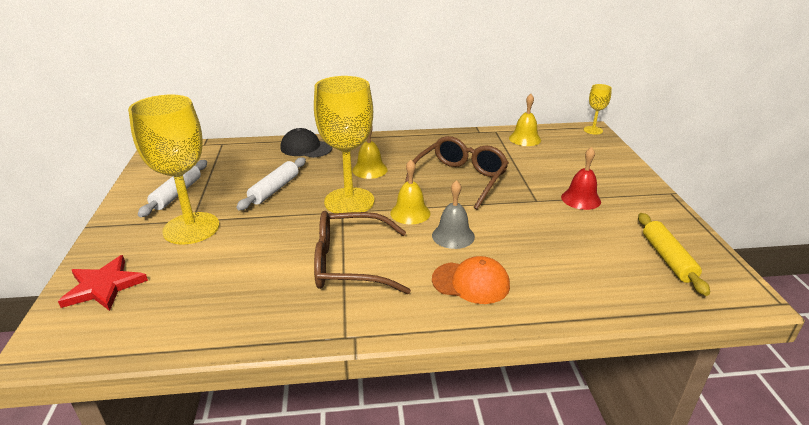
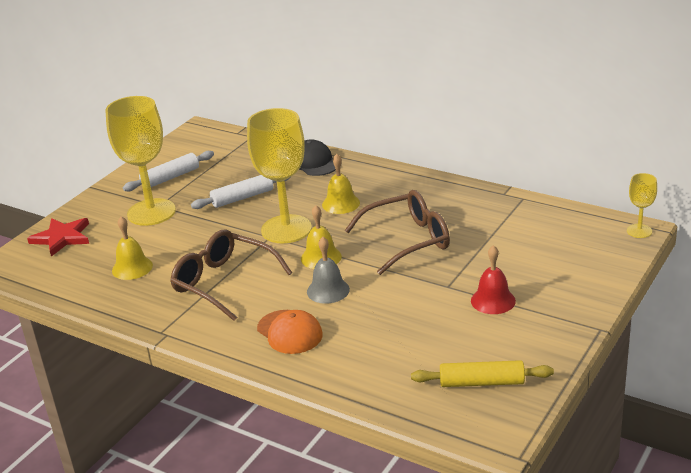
camera: 40 degrees right, 0 degrees up
yellow bell [509,94,541,146] -> yellow bell moved to [112,216,153,280]
yellow rolling pin [638,213,710,296] -> yellow rolling pin turned 60 degrees clockwise [411,360,554,387]

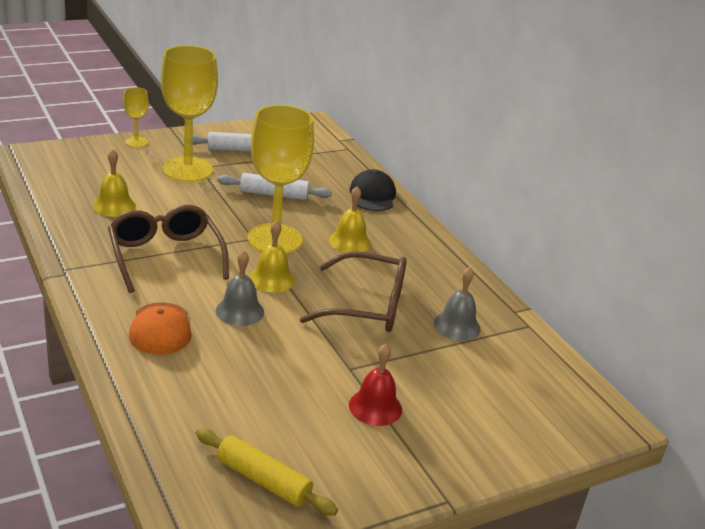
camera: 25 degrees right, 0 degrees up
red star [27,218,89,256] -> none
yellow goblet [627,173,657,238] -> yellow goblet moved to [123,87,149,148]
none -> grey bell [434,267,481,341]

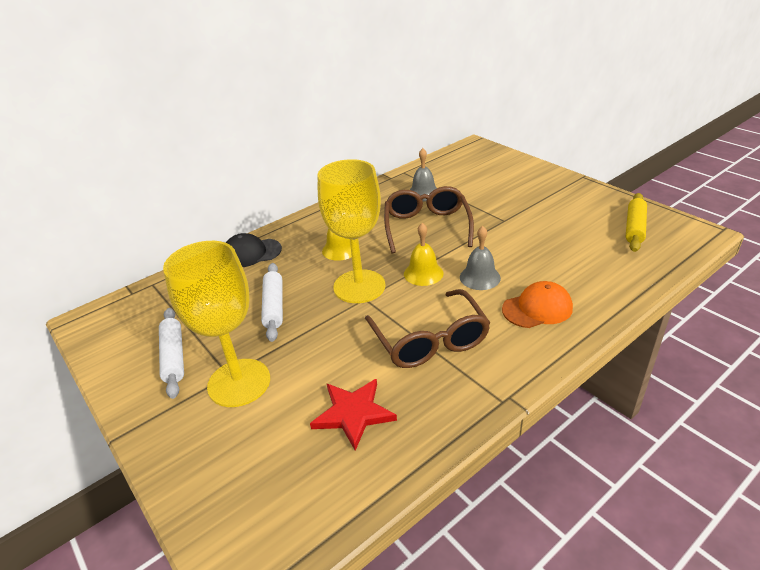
camera: 95 degrees left, 5 degrees up
yellow bell [93,149,136,217] -> red star [310,379,397,451]
brown glasses [108,205,229,293] -> brown glasses turned 75 degrees counterclockwise [365,289,490,368]
yellow goblet [123,87,149,148] -> none
red bell [349,344,402,426] -> none

